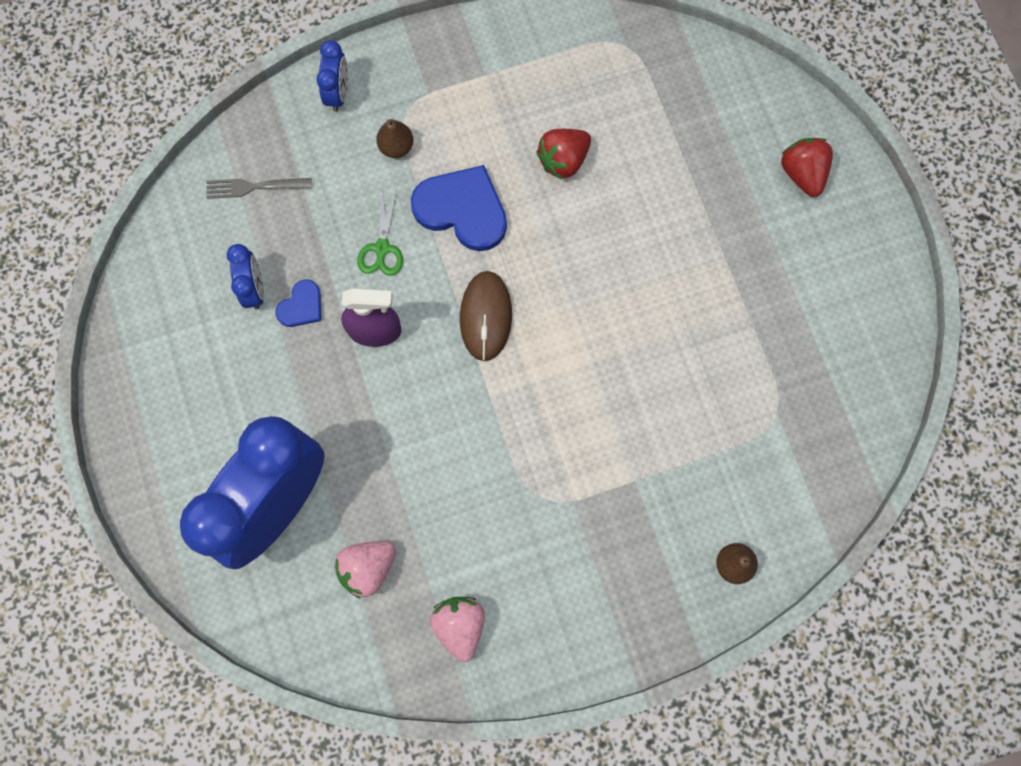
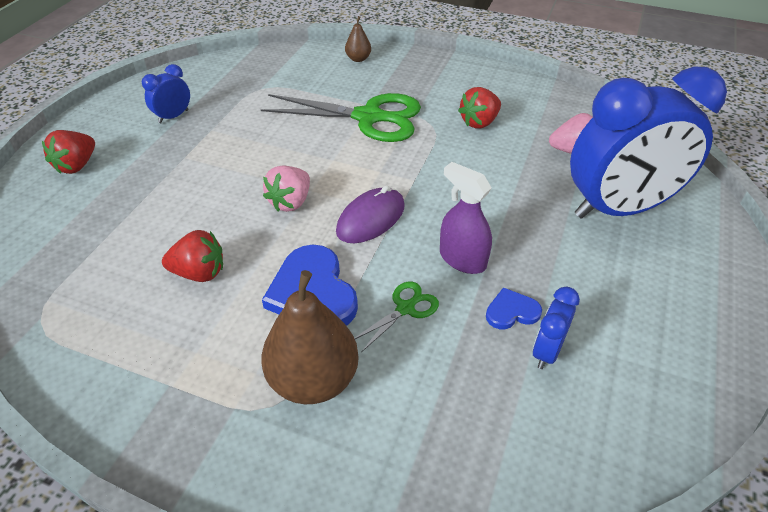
camera: 140 degrees left, 30 degrees down
grey fork [206,178,312,199] -> none
blue clock [316,40,348,112] -> blue clock moved to [142,64,190,123]
brown pear [376,119,413,158] -> brown pear [261,270,359,404], size x2.09
pink strawberry [430,597,485,662] -> pink strawberry moved to [263,165,310,212]
brown mouse [460,271,512,361] -> purple mouse [336,186,405,243]
none -> green scissors [260,93,421,142]
none -> red strawberry [458,87,501,128]

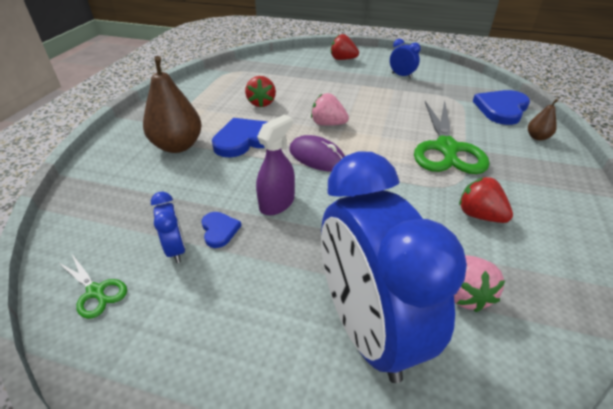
camera: 85 degrees right, 5 degrees down
green scissors [354,281,439,352] -> green scissors moved to [58,255,127,319]
blue clock [533,287,580,369] -> blue clock turned 45 degrees clockwise [151,192,186,263]
none -> blue heart [473,90,530,125]

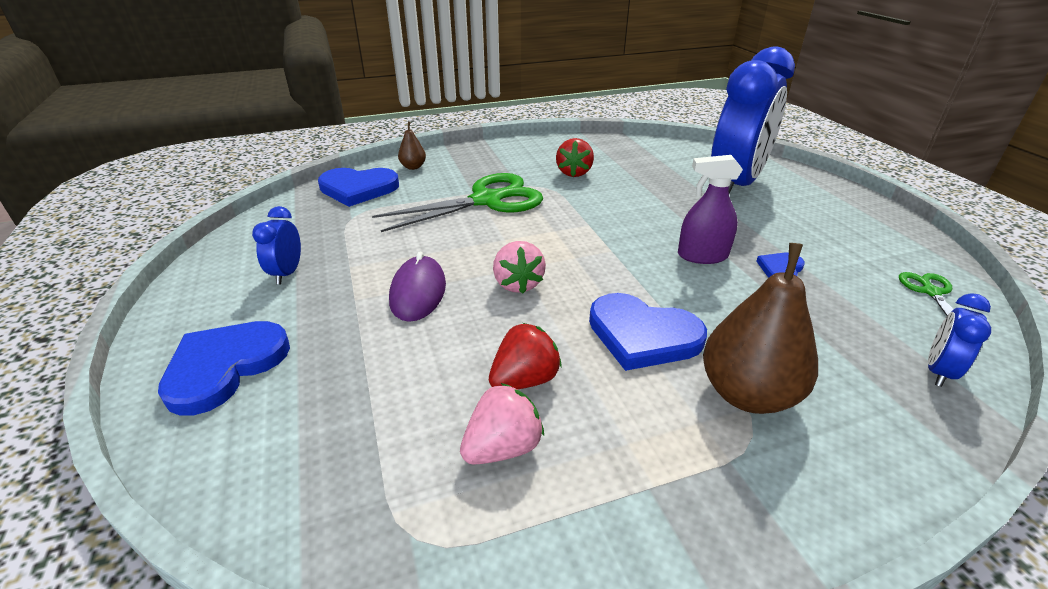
camera: 125 degrees left, 5 degrees down
blue clock [151,192,186,263] -> blue clock moved to [928,293,991,387]
purple mouse [289,135,345,172] -> purple mouse moved to [389,251,446,322]
red strawberry [331,34,359,60] -> blue heart [158,321,290,416]
pink strawberry [454,255,505,312] -> pink strawberry moved to [460,383,544,465]

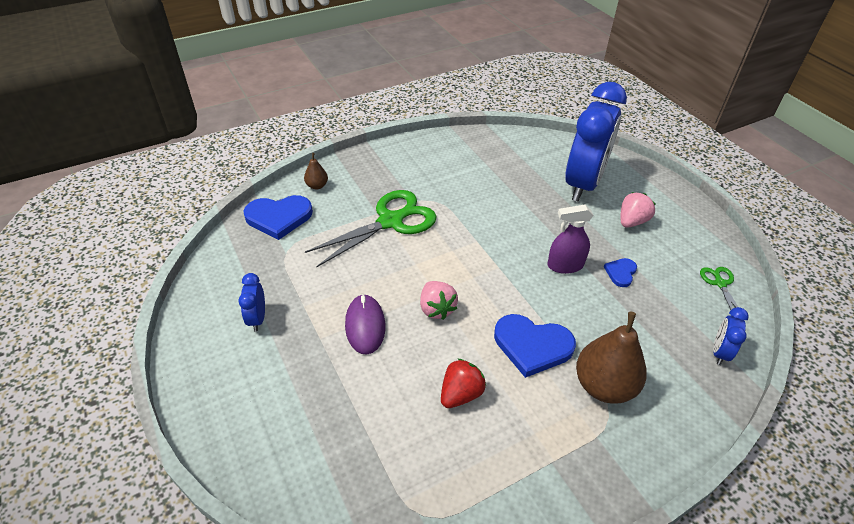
camera: 10 degrees left, 10 degrees up
blue heart [158,321,290,416] -> none
pink strawberry [460,383,544,465] -> pink strawberry moved to [621,192,656,228]
red strawberry [556,138,594,177] -> none

